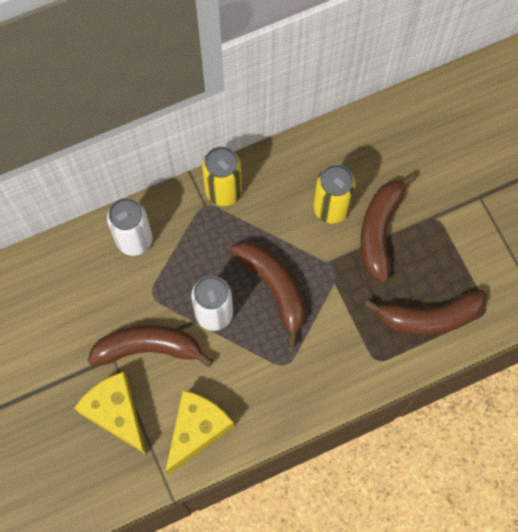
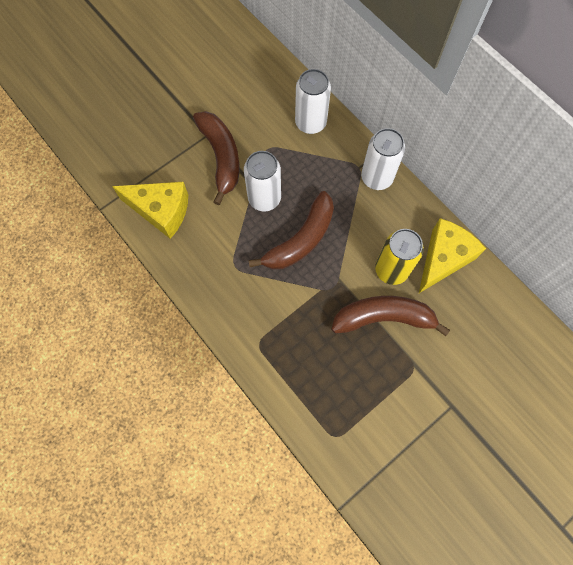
camera: 75 degrees right, 0 degrees up
yellow cheese [74,372,147,455] -> yellow cheese moved to [419,218,486,293]
yellow can [202,147,242,206] -> white can [361,128,405,190]
brown banana [364,290,487,336] -> none

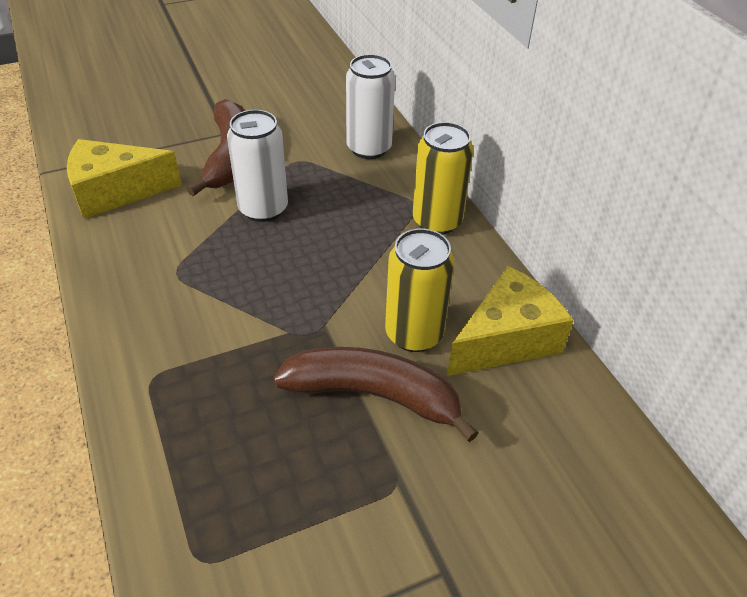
camera: 15 degrees right, 25 degrees down
yellow cheese [112,182,188,239] -> yellow cheese turned 135 degrees clockwise [67,139,182,219]
brown banana [248,191,334,270] -> none
white can [361,128,405,190] -> yellow can [413,122,474,234]

